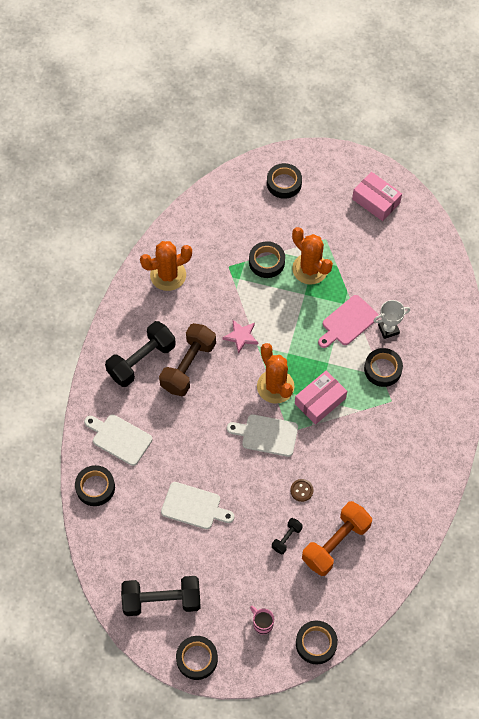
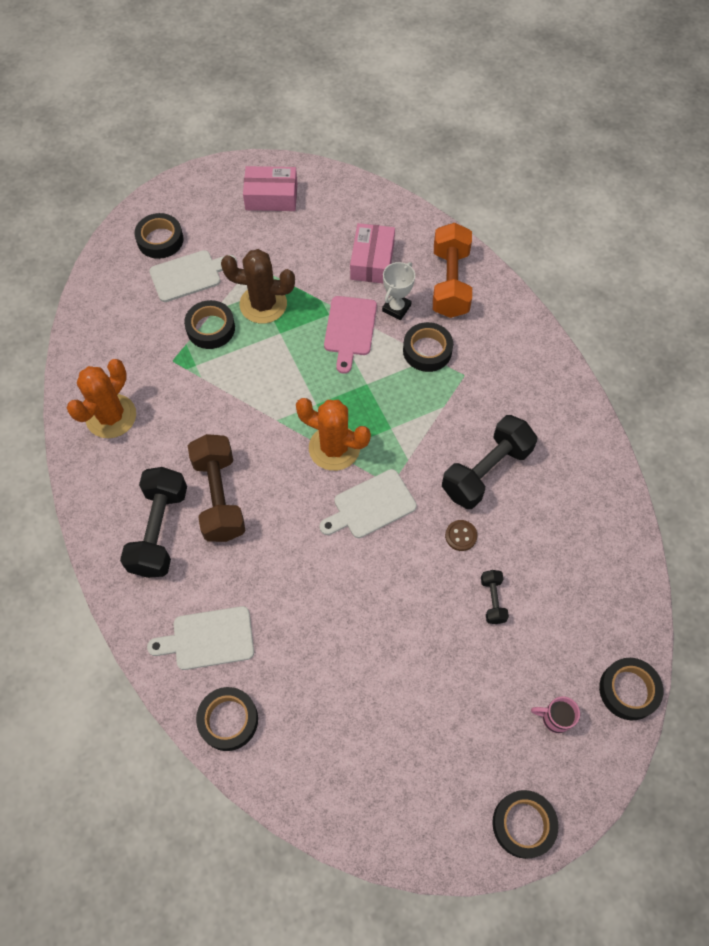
camera: 40 degrees left, 0 degrees up
black dumbbell [121,576,201,616] -> black dumbbell moved to [442,415,537,509]
white cutting board [161,482,235,529] -> white cutting board moved to [149,250,237,302]
pink star [222,320,258,354] -> none
orange cactus [292,227,333,284] -> brown cactus [221,249,295,324]
pink box [295,371,347,425] -> pink box moved to [350,223,395,283]
orange dumbbell [302,501,372,576] -> orange dumbbell moved to [433,223,472,318]

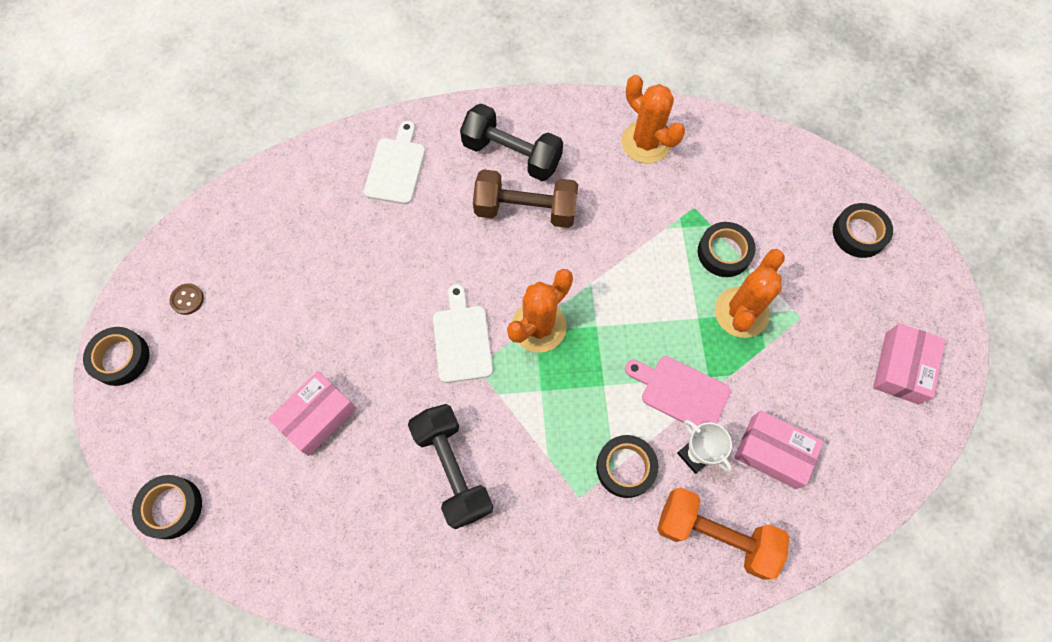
camera: 110 degrees right, 5 degrees up
white cutting board [149,250,237,302] -> none
black tape [196,687,258,751] -> none
brown cactus [221,249,295,324] -> orange cactus [715,249,785,338]
brown button [445,520,477,551] -> brown button moved to [170,283,204,315]
black dumbbell [481,570,509,624] -> pink box [268,371,356,456]
pink mug [531,696,580,733] -> none

